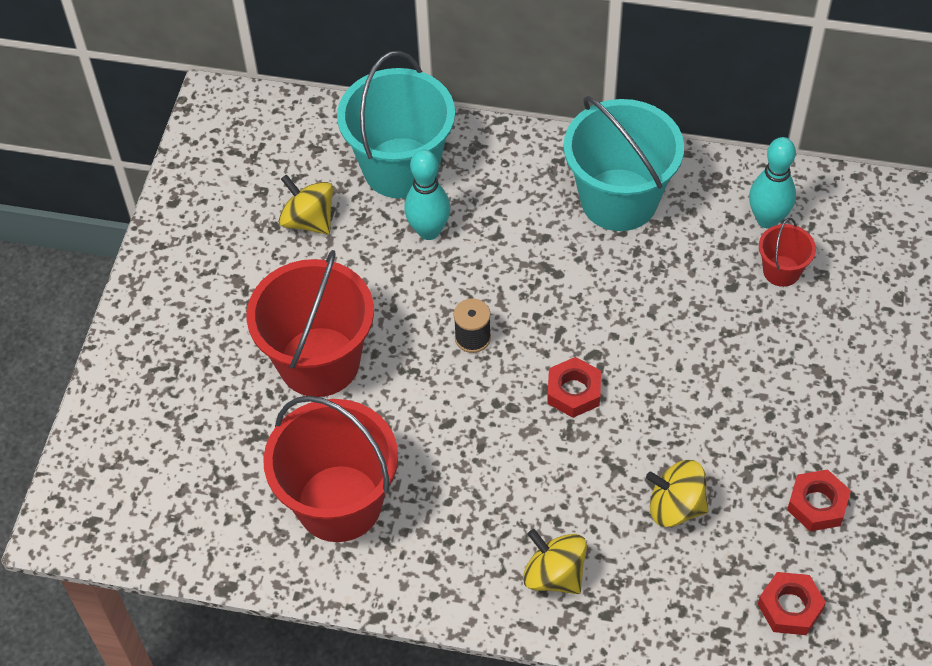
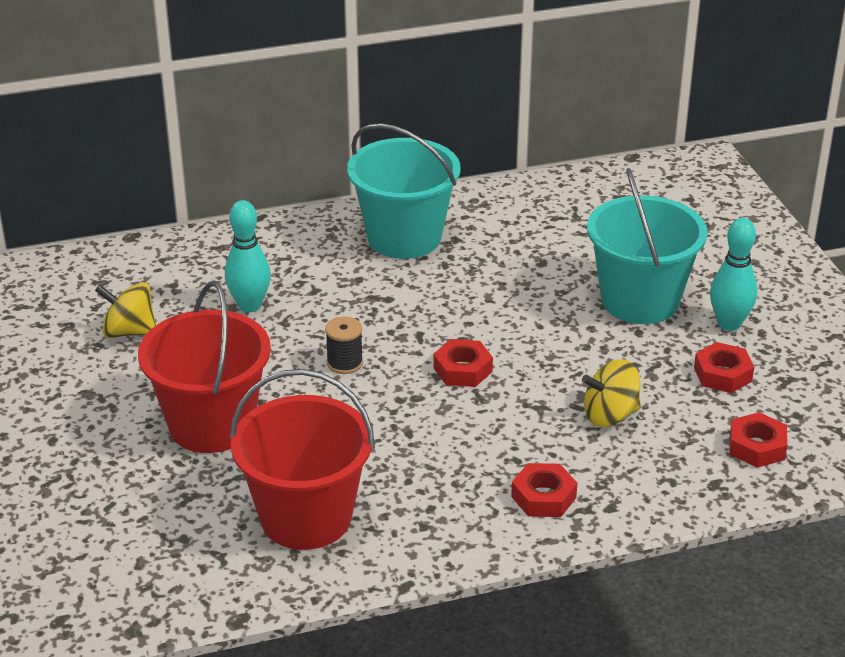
camera: 30 degrees left, 20 degrees down
turquoise bucket [337,51,455,198] -> turquoise bucket moved to [587,168,708,324]
yellow spinning top [523,529,587,594] -> red nut [511,463,577,517]
turquoise bowling pin [749,137,796,228] -> turquoise bowling pin moved to [710,218,758,331]
red bucket [759,218,816,287] -> none

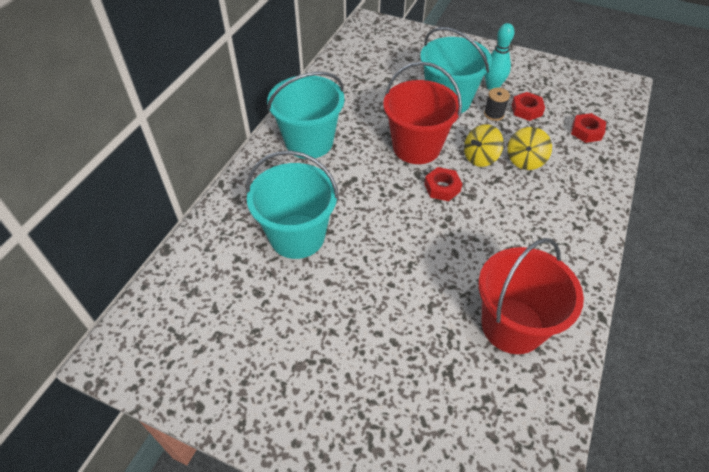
camera: 50 degrees left, 15 degrees up
yellow spinning top [95,282,156,338] -> yellow spinning top moved to [464,124,504,167]
red bucket [138,281,271,453] -> red bucket moved to [383,62,462,164]
turquoise bowling pin [225,200,271,312] -> turquoise bucket [246,150,339,259]
black spool [325,317,363,374] -> black spool moved to [484,88,510,121]
red nut [511,463,577,517] -> none

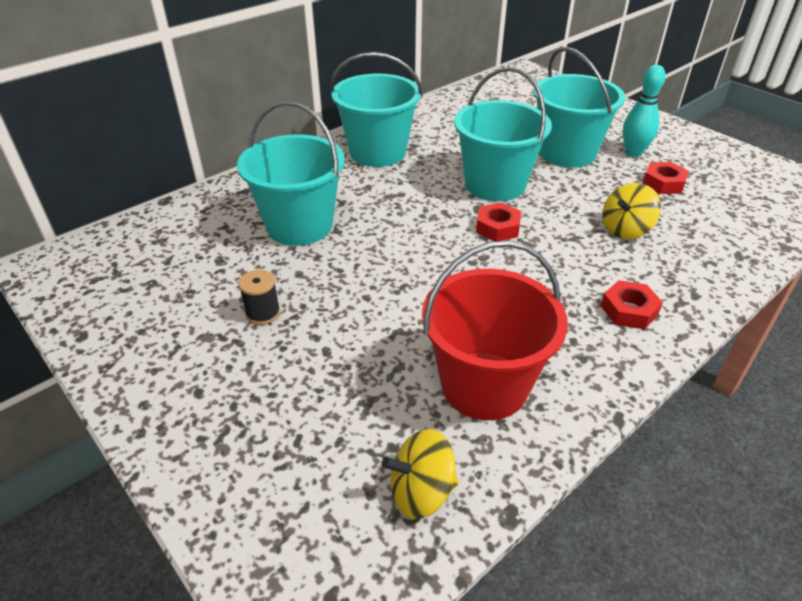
camera: 25 degrees right, 10 degrees down
red bucket [383,62,462,164] -> turquoise bucket [454,67,552,201]
yellow spinning top [464,124,504,167] -> yellow spinning top moved to [382,429,459,519]
black spool [484,88,510,121] -> black spool moved to [238,270,280,325]
red nut [571,113,606,143] -> red nut moved to [601,280,663,329]

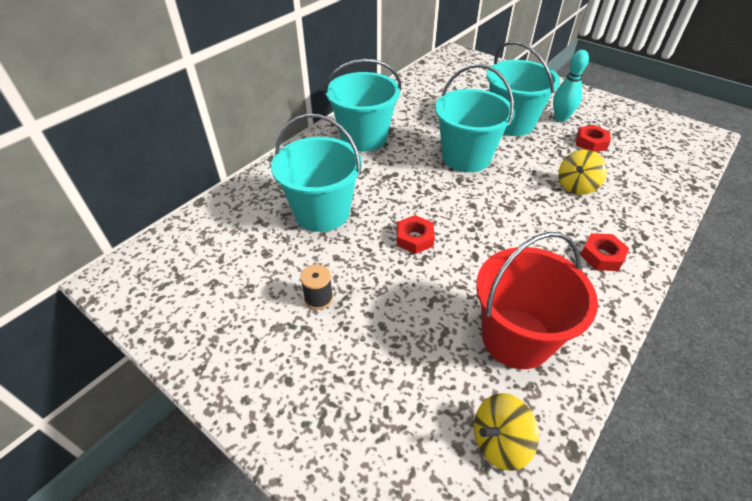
camera: 10 degrees left, 5 degrees up
red nut [476,202,521,241] -> red nut moved to [397,215,435,254]

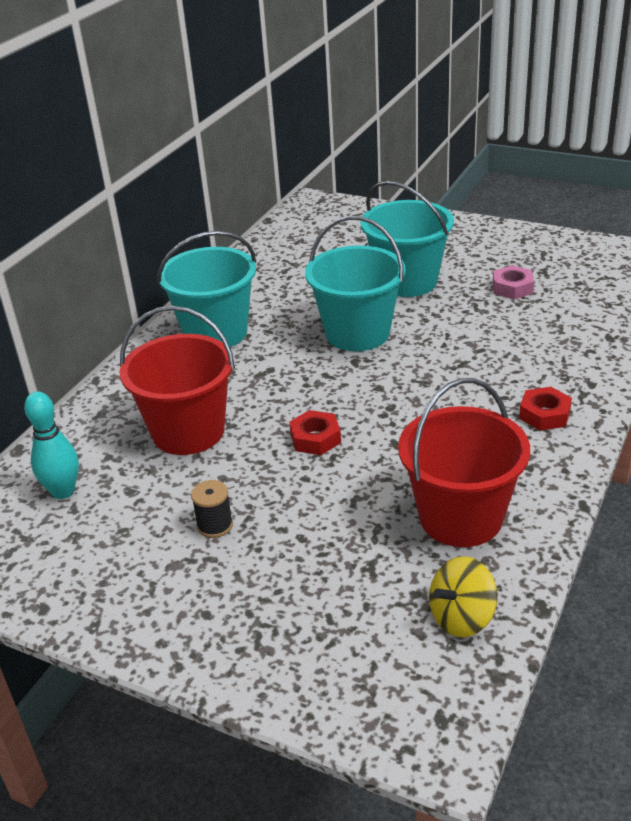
camera: 10 degrees left, 10 degrees down
turquoise bucket [271,114,362,232] -> red bucket [120,305,235,455]
turquoise bowling pin [553,50,589,122] -> turquoise bowling pin moved to [24,391,79,499]
yellow spinning top [558,150,607,195] -> none
red nut [576,125,611,152] -> pink nut [493,265,534,300]

